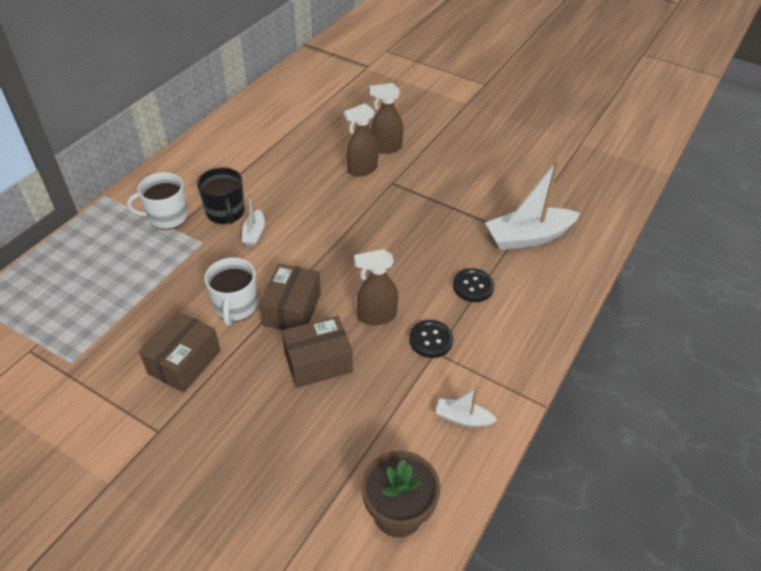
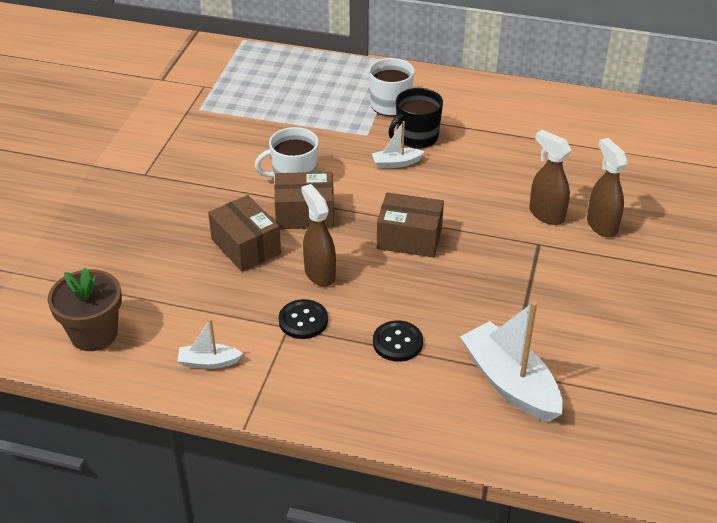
camera: 75 degrees right, 5 degrees down
brown box [139,311,221,393] -> brown box moved to [377,192,444,257]
white boat [436,387,497,427] -> white boat turned 90 degrees counterclockwise [178,319,243,369]

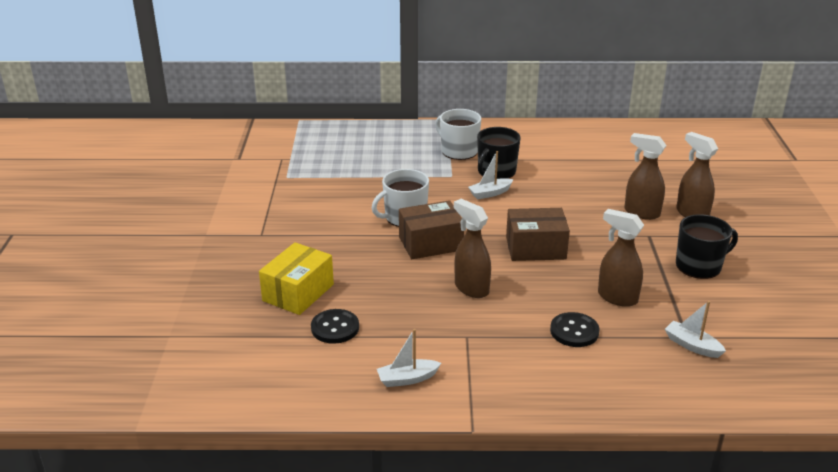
camera: 15 degrees left, 10 degrees down
brown flower pot [48,267,122,351] -> none
brown box [208,195,281,272] -> none
black button [278,299,328,339] -> black button moved to [311,309,359,344]
white boat [460,301,563,422] -> white boat [665,301,726,358], size x0.49
none -> yellow box [259,242,334,315]
none -> brown spray bottle [598,209,644,307]
none -> black mug [676,214,738,279]

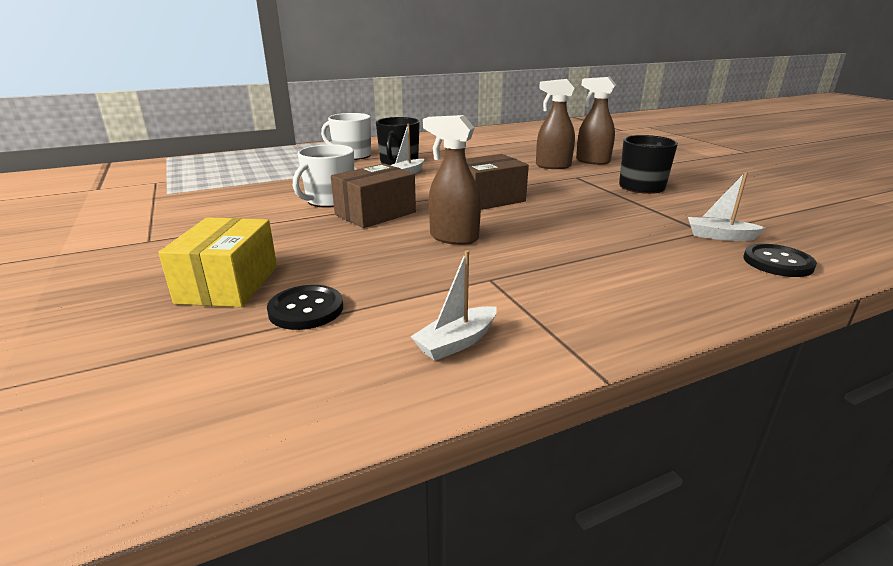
camera: 25 degrees left, 5 degrees down
black button [550,312,599,347] -> black button moved to [743,244,817,277]
brown spray bottle [598,209,644,307] -> none

